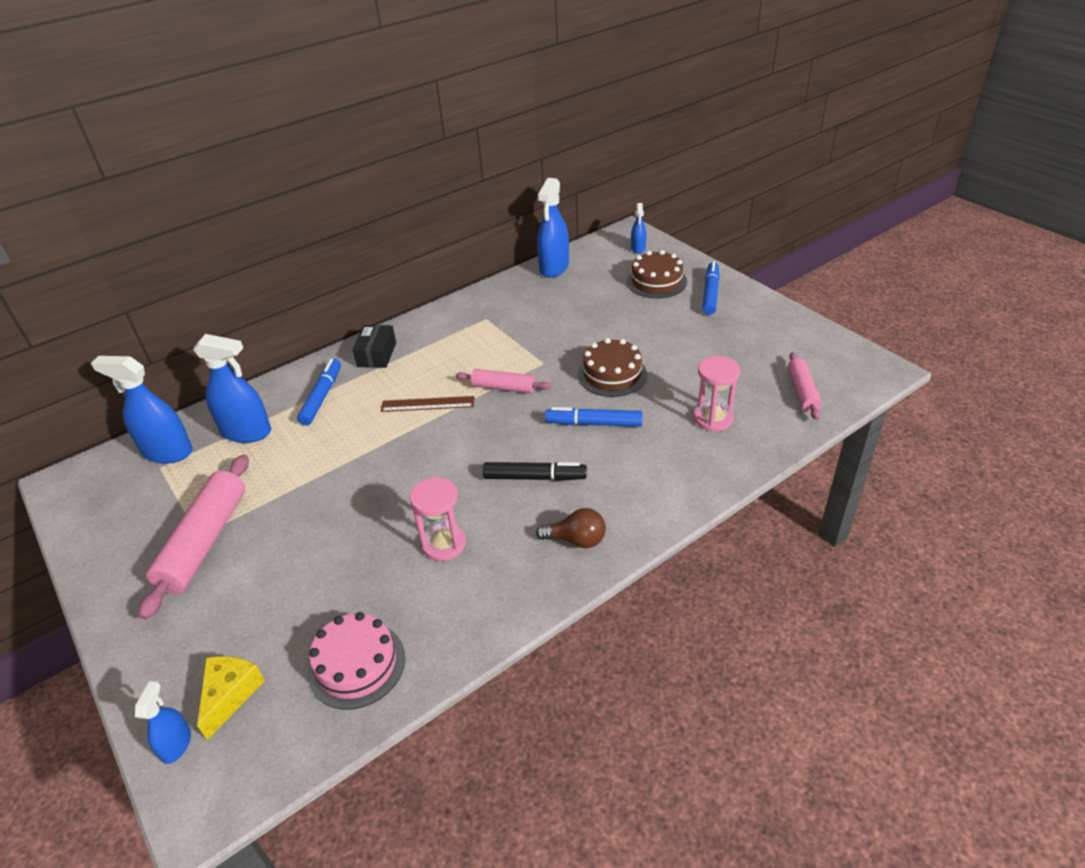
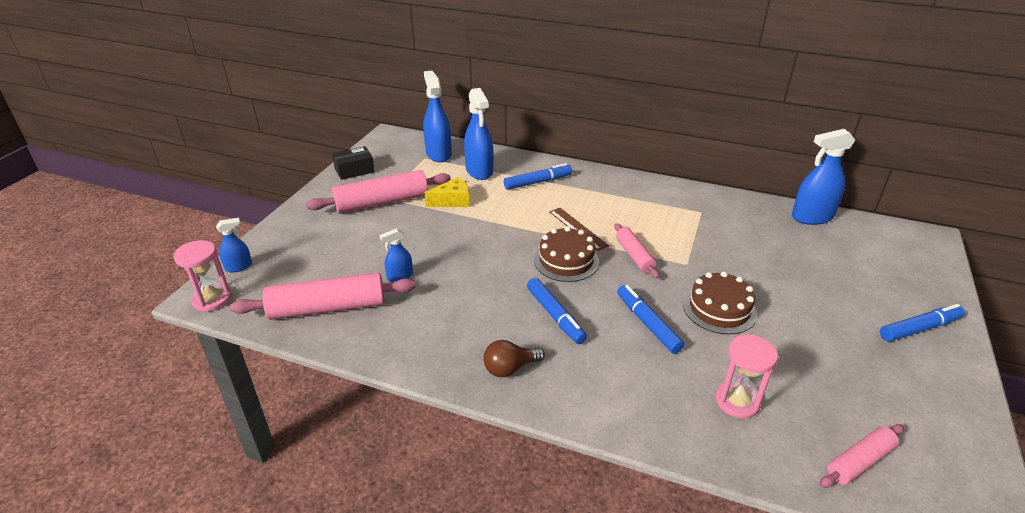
camera: 55 degrees right, 5 degrees down
yellow cheese [197,656,265,740] -> yellow cheese moved to [425,177,469,207]
pink cake [308,612,405,709] -> pink rolling pin [230,273,416,320]
black box [352,325,396,368] -> black box moved to [332,146,375,180]
pink hourglass [410,477,466,561] -> pink hourglass moved to [174,240,231,312]
black marker [483,462,587,481] -> blue marker [527,278,587,344]
brown light bulb [536,508,606,548] -> brown light bulb turned 90 degrees clockwise [484,340,545,377]
brown cake [627,250,687,299] -> brown cake moved to [534,226,599,282]
blue spray bottle [631,203,646,254] -> blue spray bottle moved to [380,228,413,282]

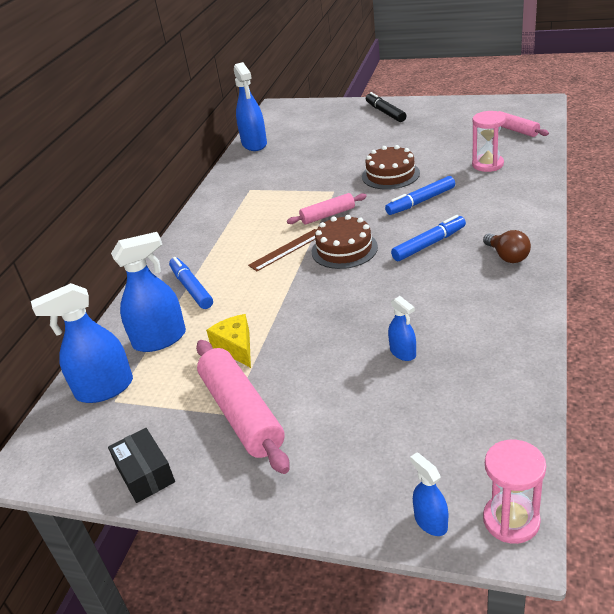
camera: 90 degrees left, 0 degrees up
pink rolling pin [230,273,416,320] -> none
blue marker [880,304,965,342] -> black marker [366,92,406,122]

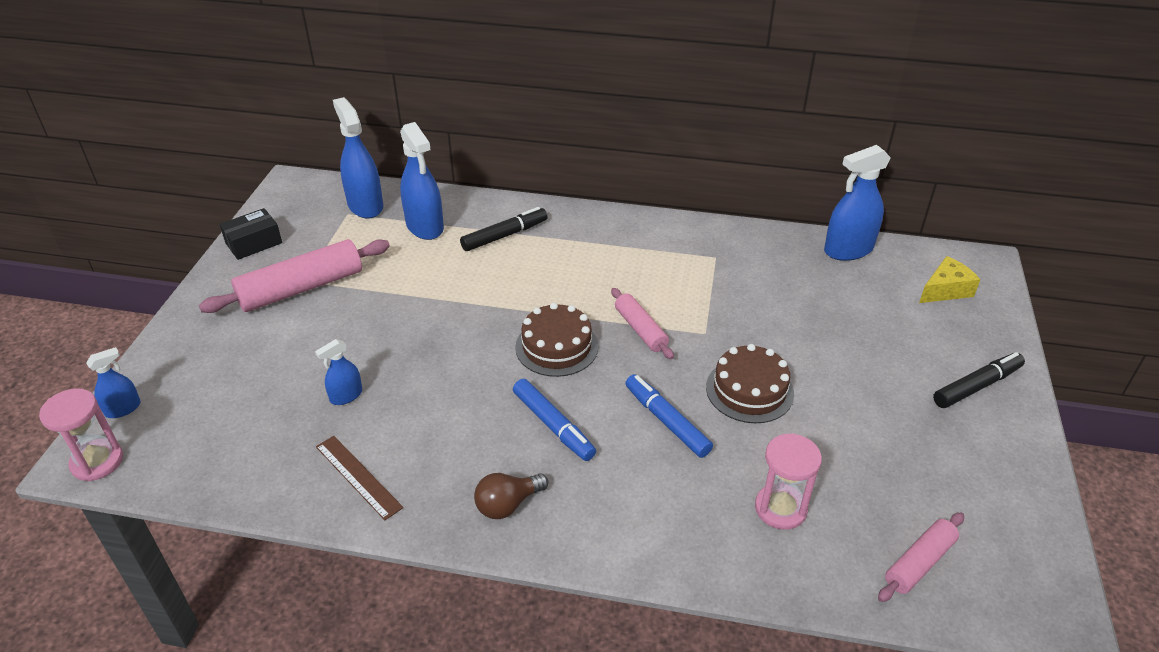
camera: 80 degrees right, 5 degrees up
blue marker [169,257,213,309] -> black marker [460,207,548,251]
yellow cheese [206,314,251,368] -> yellow cheese moved to [919,256,981,303]
brown ruler [248,229,316,271] -> brown ruler moved to [316,436,403,520]

